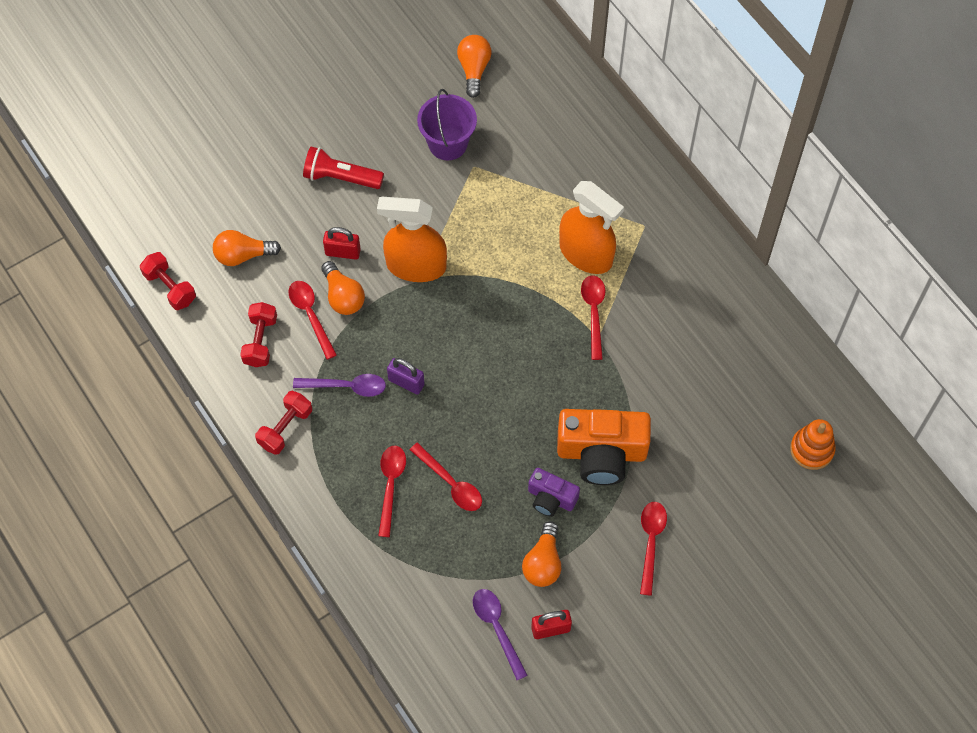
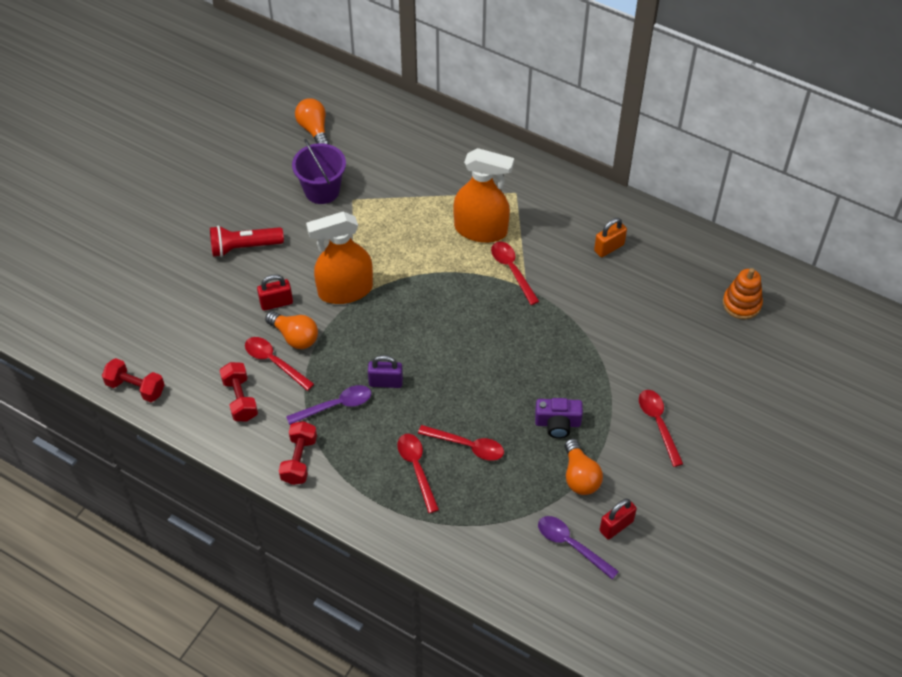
camera: 25 degrees left, 10 degrees down
orange light bulb [213,230,281,266] -> none
orange camera [557,409,651,485] -> none
none -> orange padlock [594,218,627,257]

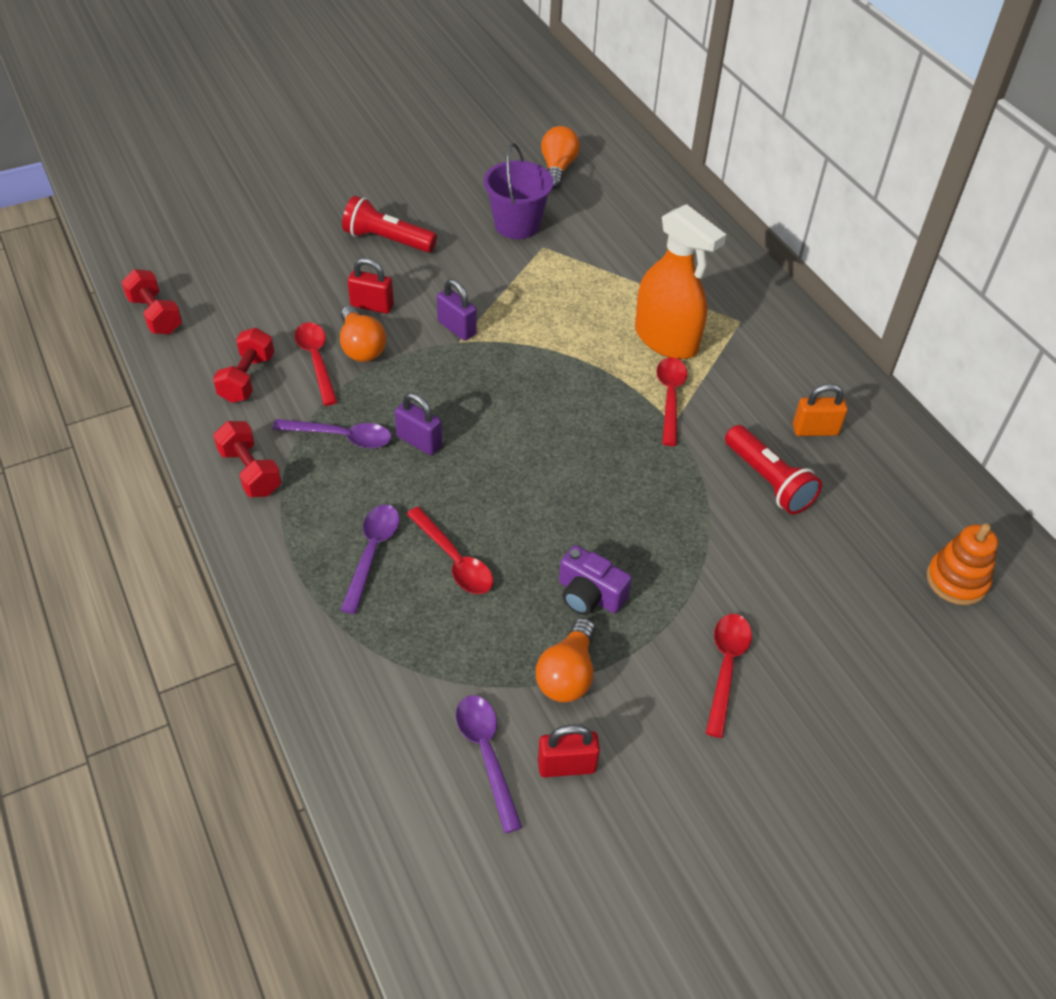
camera: 30 degrees right, 5 degrees down
red dumbbell [279,421,317,485] -> red dumbbell turned 75 degrees counterclockwise [213,421,282,497]
orange spray bottle [306,212,373,304] -> purple padlock [437,279,477,341]
red spoon [397,434,439,513] -> purple spoon [340,505,400,614]
none -> red flashlight [725,425,822,515]

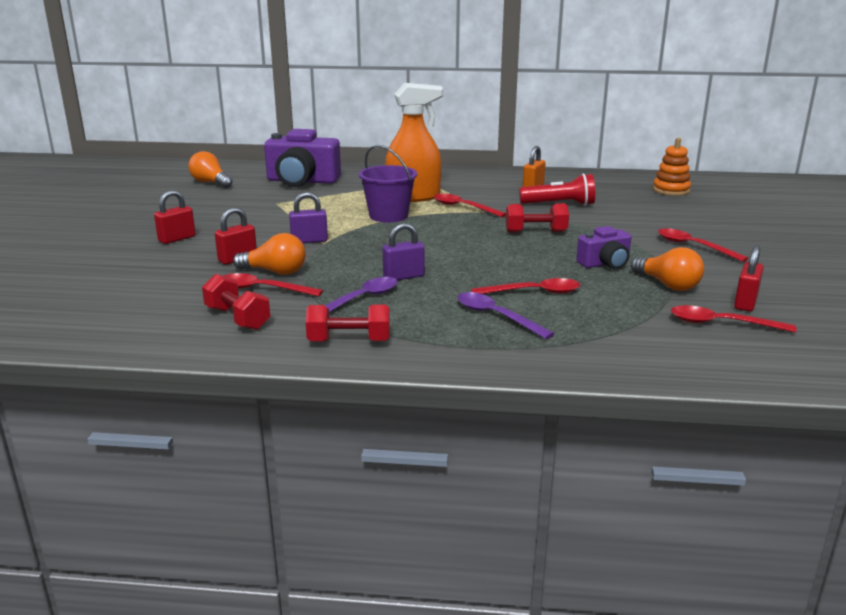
camera: 55 degrees left, 25 degrees down
red dumbbell [121,269,182,334] -> red dumbbell moved to [506,203,569,233]
red flashlight [342,196,437,253] -> red padlock [154,190,196,244]
purple spoon [456,695,522,833] -> red spoon [671,305,797,333]
purple bucket [484,143,553,239] -> purple bucket moved to [359,145,417,222]
none -> purple camera [264,129,341,187]

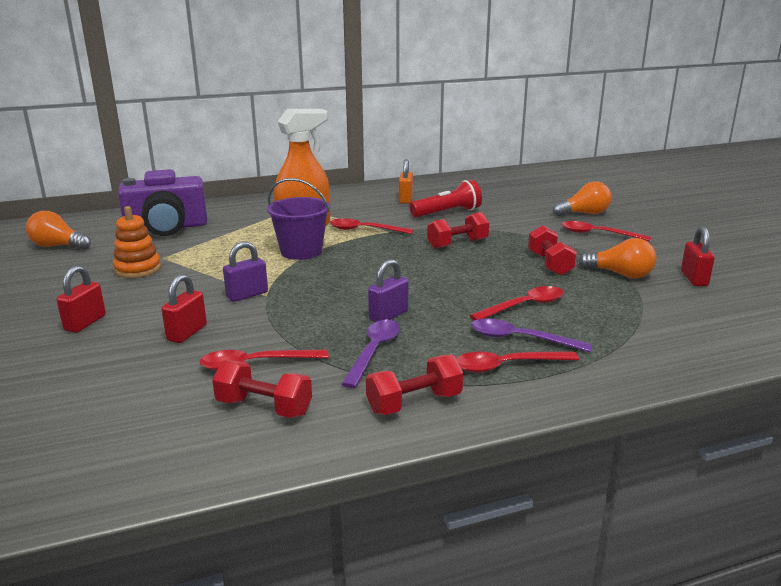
camera: 25 degrees left, 0 degrees up
orange light bulb [233,233,306,275] -> orange light bulb moved to [553,182,612,216]
purple camera [576,226,631,270] -> red dumbbell [528,225,577,276]
orange stacking toy [653,138,691,196] -> orange stacking toy moved to [113,206,161,278]
red spoon [671,305,797,333] -> red spoon moved to [456,351,579,373]

